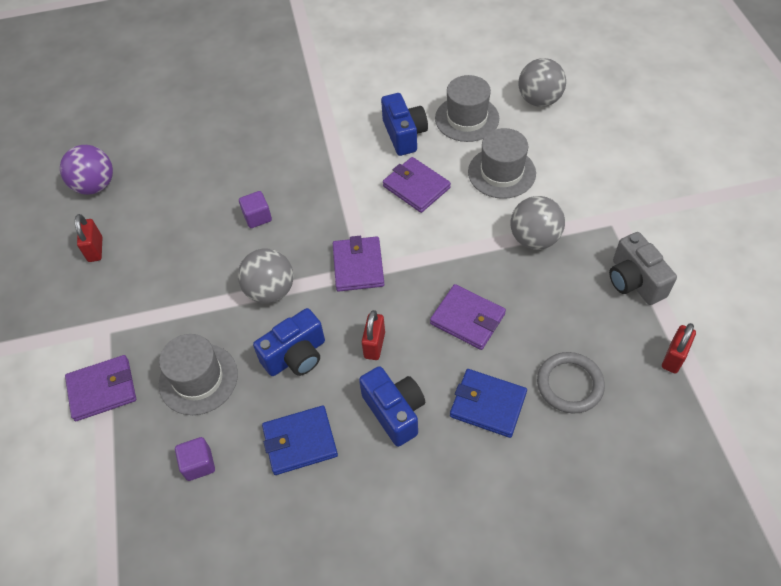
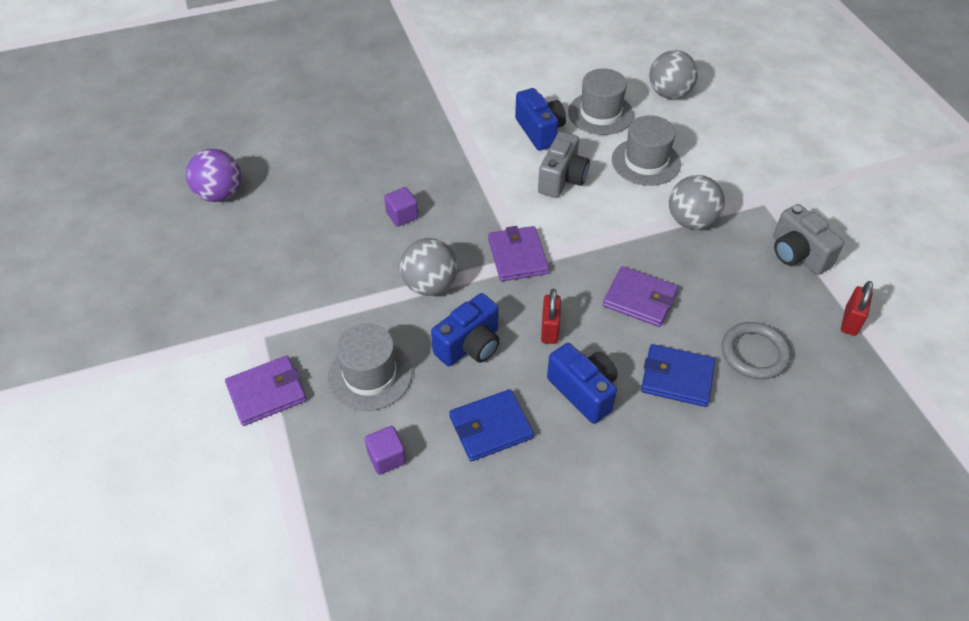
camera: 10 degrees left, 5 degrees down
red padlock [75,214,102,262] -> none
purple wallet [383,157,451,213] -> grey camera [538,132,590,198]

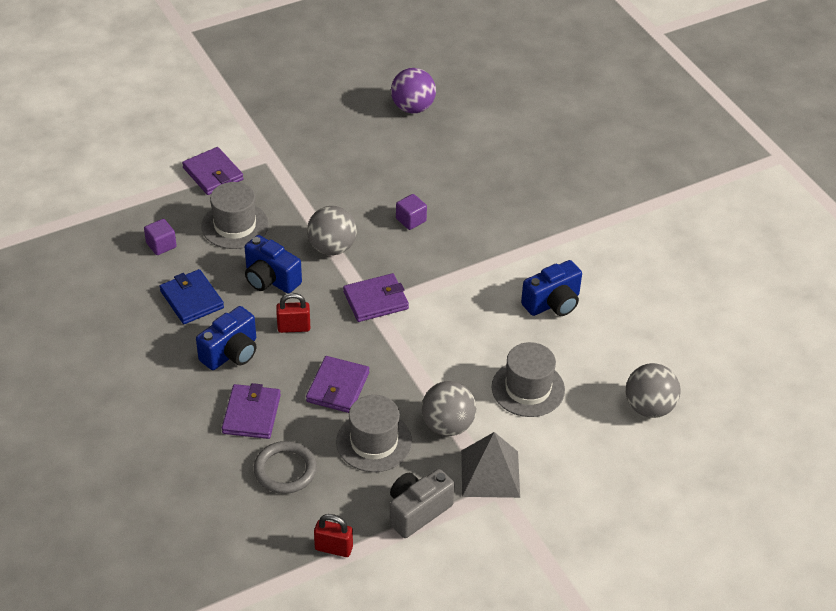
camera: 80 degrees right, 5 degrees down
grey camera [538,132,590,198] -> none
grey hat [568,68,634,135] -> grey hat moved to [336,395,412,472]
blue wallet [641,344,715,407] -> purple wallet [222,383,281,439]
none -> grey pyramid [461,432,520,498]

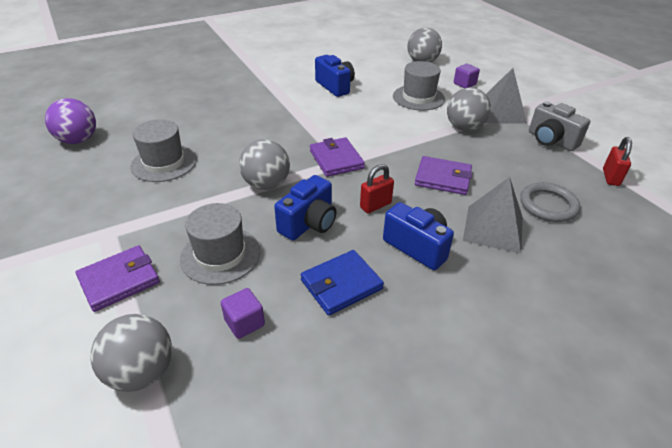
camera: 90 degrees left, 5 degrees down
purple wallet [222,383,281,439] -> grey pyramid [463,177,523,253]
red padlock [276,293,310,333] -> red padlock turned 60 degrees clockwise [360,164,394,213]
grey hat [336,395,412,472] -> grey hat moved to [131,119,197,182]
purple cube [396,194,427,230] -> purple cube moved to [454,64,480,88]
none -> grey ball [90,314,172,392]

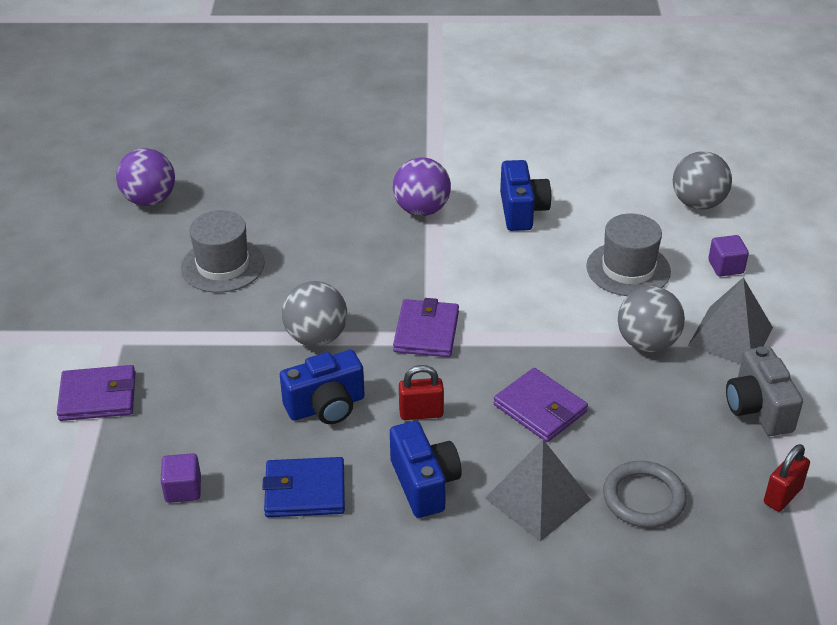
camera: 30 degrees right, 0 degrees up
grey ball [90,314,172,392] -> none
grey hat [180,203,260,285] -> none
none -> purple ball [393,157,451,216]

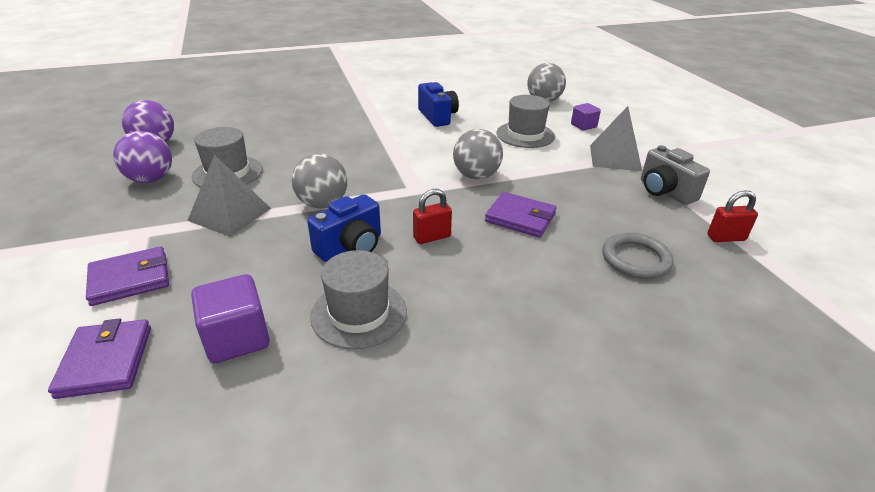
camera: 20 degrees left, 5 degrees down
purple cube [161,453,201,503] -> purple cube [191,274,270,363], size x1.62
blue wallet [262,457,345,517] -> grey hat [310,250,407,349]
blue camera [390,421,462,518] -> none
purple ball [393,157,451,216] -> purple ball moved to [113,131,172,183]
purple wallet [393,298,459,357] -> purple wallet moved to [48,319,151,399]
grey pyramid [485,439,591,542] -> grey pyramid moved to [187,155,271,237]
grey ball [618,286,685,352] -> grey ball moved to [453,129,503,179]
red padlock [764,444,810,512] -> red padlock turned 60 degrees clockwise [707,190,758,242]

